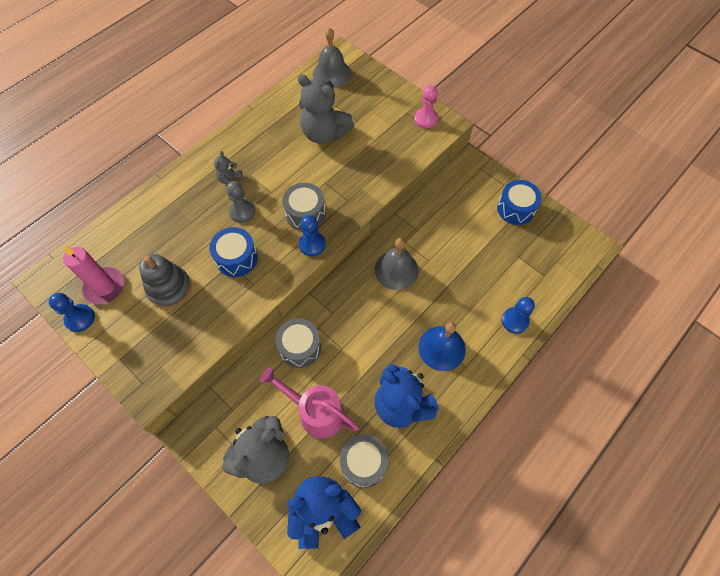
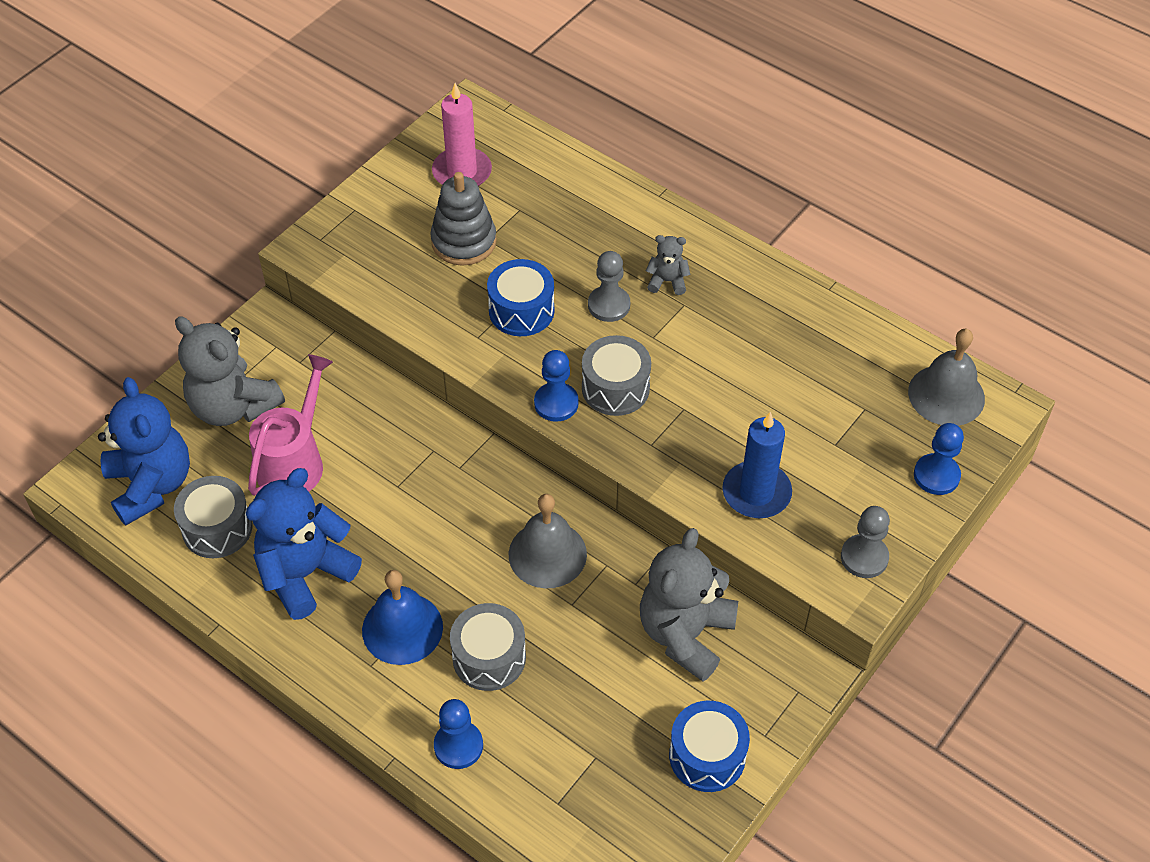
camera: 85 degrees right, 10 degrees down
blue pawn [49,293,95,332] -> blue pawn moved to [914,423,964,495]
grey drum [275,318,321,368] -> grey drum moved to [450,603,526,691]
grey teddy bear [297,74,354,144] -> grey teddy bear moved to [640,528,738,682]
pink pawn [414,85,438,129] -> grey pawn [841,506,890,578]
none -> blue candle [722,412,792,518]

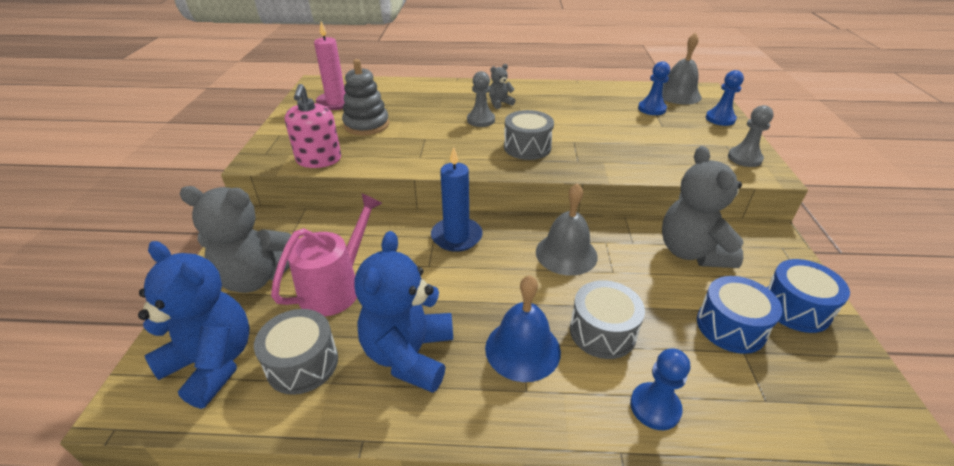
camera: 35 degrees left, 15 degrees down
pink watering can [248,354,333,496] -> pink watering can turned 45 degrees clockwise [271,194,382,316]
blue drum [487,259,555,336] -> blue drum moved to [697,276,782,354]
blue pawn [534,350,579,422] -> blue pawn moved to [638,61,670,115]
blue candle [722,412,792,518] -> blue candle moved to [431,147,483,252]
none -> pink soap dispenser [285,84,341,168]

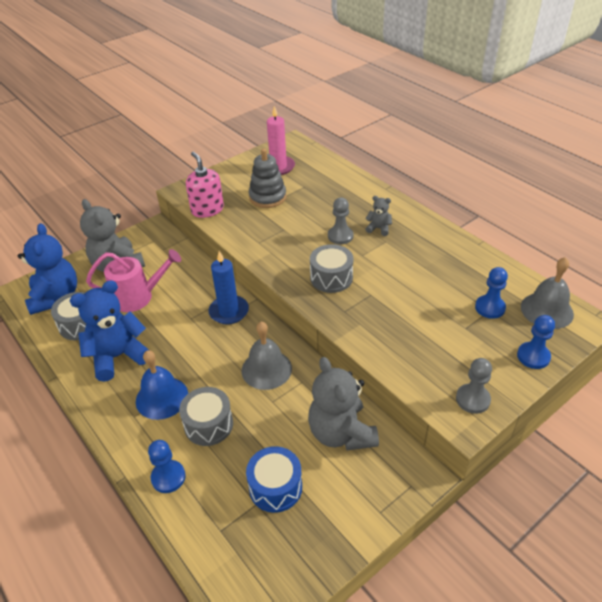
camera: 50 degrees right, 5 degrees up
pink soap dispenser [285,84,341,168] -> pink soap dispenser turned 105 degrees clockwise [186,152,224,218]
grey teddy bear [662,146,743,268] -> grey teddy bear turned 60 degrees counterclockwise [308,357,379,450]
blue drum [767,259,850,333] -> none

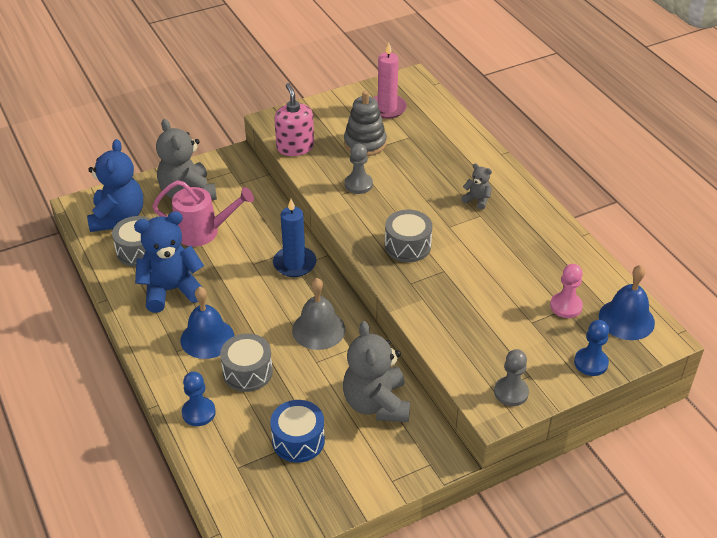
camera: 10 degrees right, 0 degrees up
grey pawn [328,198,353,245] -> grey pawn moved to [345,143,373,194]
blue pawn [475,267,508,319] -> pink pawn [550,264,583,318]
grey bell [521,257,574,329] -> blue bell [599,265,655,340]

